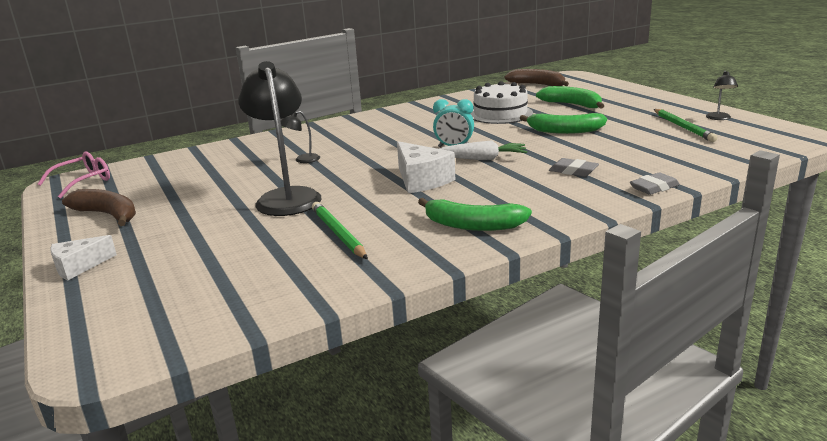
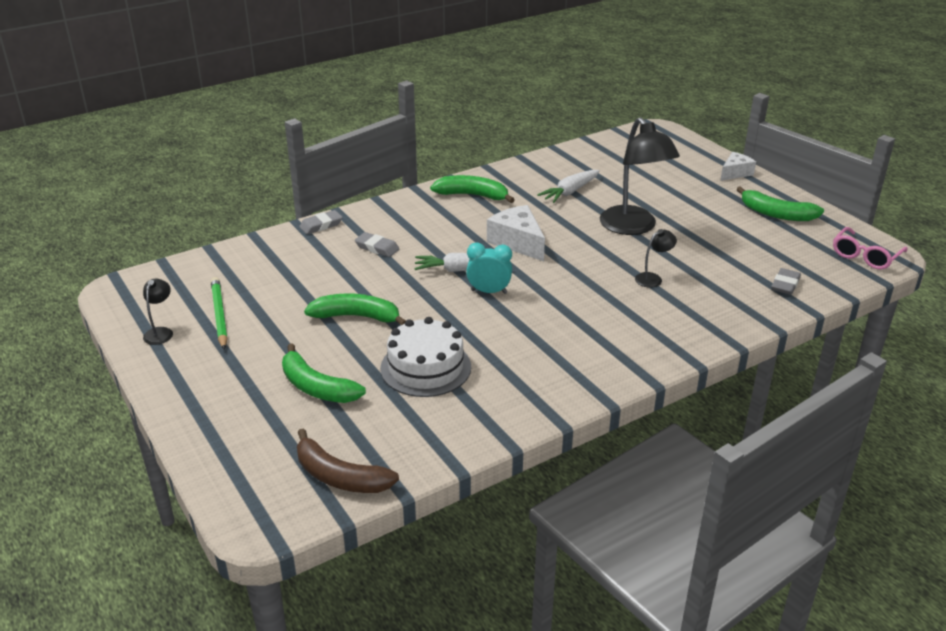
camera: 175 degrees right, 10 degrees up
brown banana [62,189,136,226] -> green banana [736,186,824,221]
green pencil [312,202,368,259] -> white carrot [537,170,600,203]
none -> grey eraser [771,268,801,295]

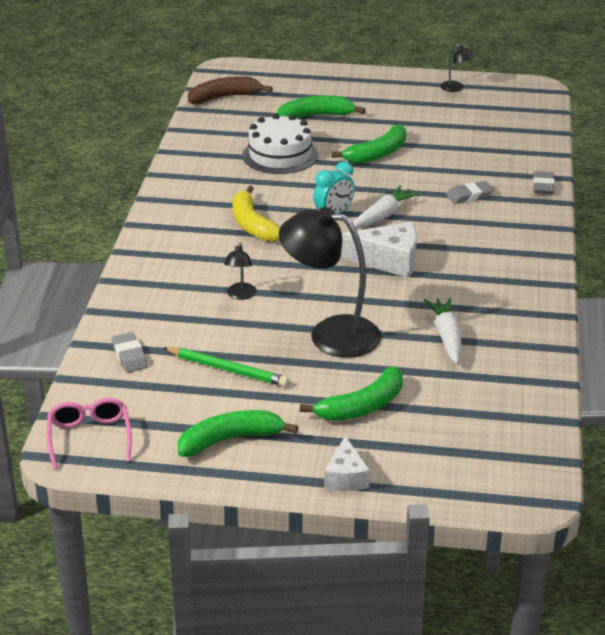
camera: 130 degrees right, 0 degrees up
green pencil [211,277,228,350] -> green pencil moved to [163,347,289,387]
green banana [430,175,515,203] -> green banana moved to [300,366,403,421]
none -> yellow banana [232,185,280,241]

